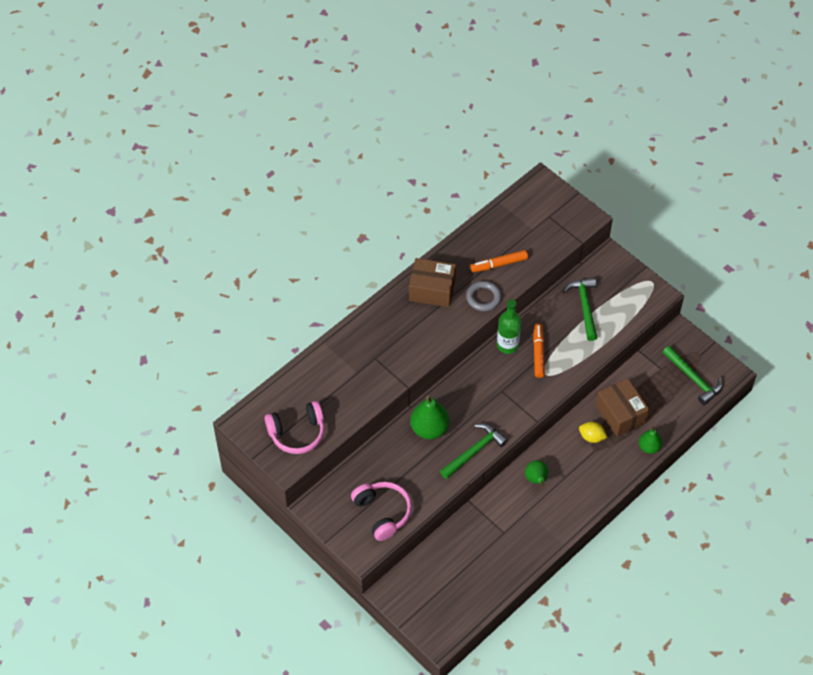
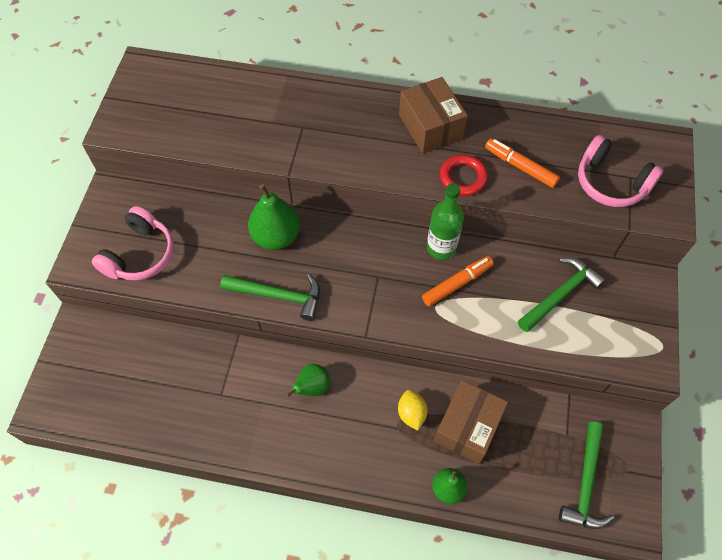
camera: 55 degrees right, 5 degrees up
pink headphones [265,401,325,454] -> pink headphones moved to [578,135,663,207]
grey ring [466,281,501,311] -> red ring [440,155,488,196]

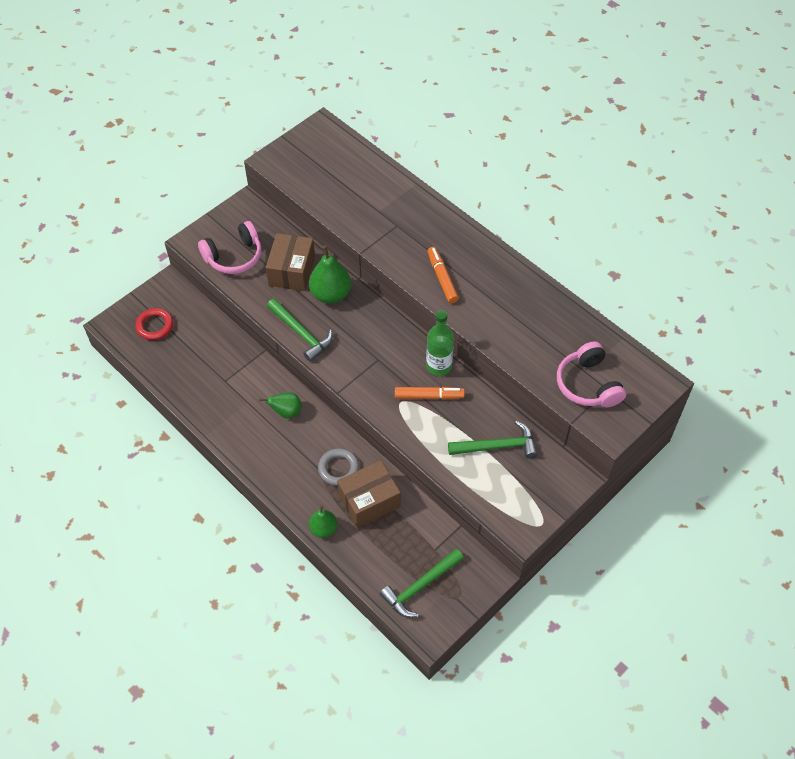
camera: 35 degrees right, 5 degrees down
yellow lemon [398,390,428,430] -> grey ring [318,448,359,486]
brown box [399,77,468,154] -> brown box moved to [265,233,315,291]
red ring [440,155,488,196] -> red ring moved to [135,308,173,340]
orange marker [485,138,560,188] -> orange marker moved to [428,247,459,303]

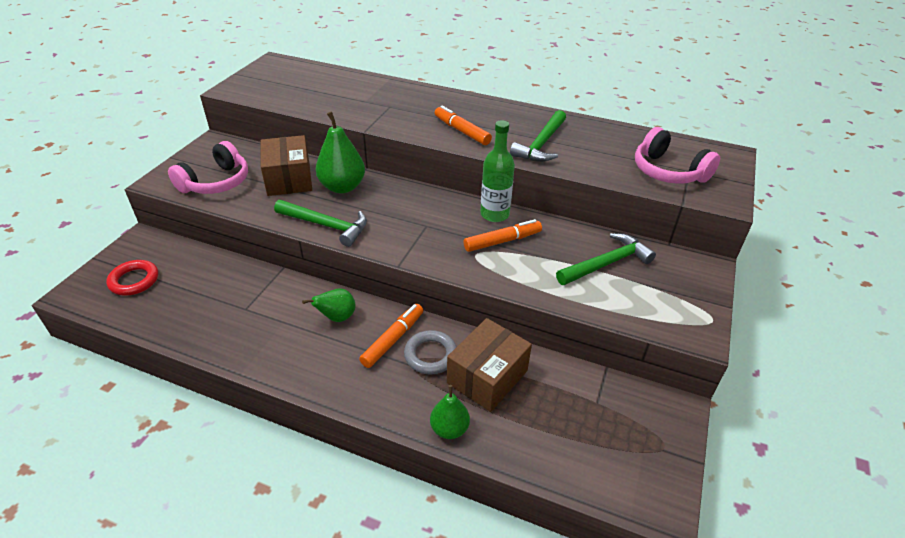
camera: 25 degrees left, 15 degrees down
green hammer [380,549,464,618] -> green hammer moved to [510,110,566,162]
none -> orange marker [359,304,423,368]

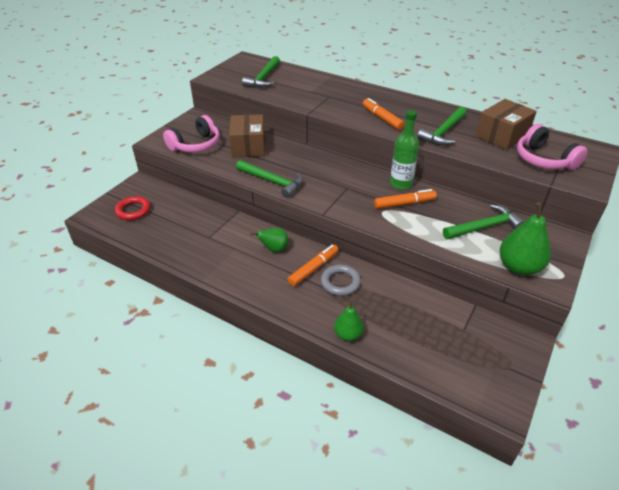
camera: 10 degrees right, 0 degrees up
green pear [316,111,365,194] -> green pear moved to [500,202,551,276]
brown box [447,318,532,412] -> brown box moved to [476,99,537,150]
none -> green hammer [242,56,280,88]

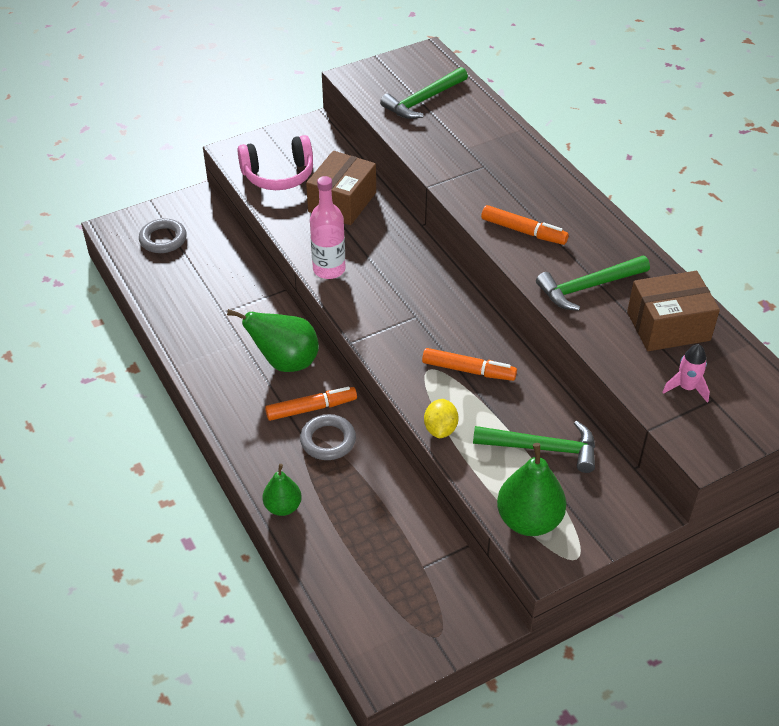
camera: 30 degrees right, 5 degrees up
red ring [115,196,150,220] -> grey ring [139,218,187,253]
green hammer [236,160,303,198] -> pink bottle [310,176,346,279]
green pear [250,228,289,253] -> green pear [227,309,319,372], size x1.64
orange marker [363,98,405,130] -> orange marker turned 120 degrees clockwise [481,205,569,245]
green bottle [390,110,419,190] -> none
pink headphones [517,124,588,170] -> pink rocket [663,344,710,403]
none -> yellow lemon [424,399,459,438]

